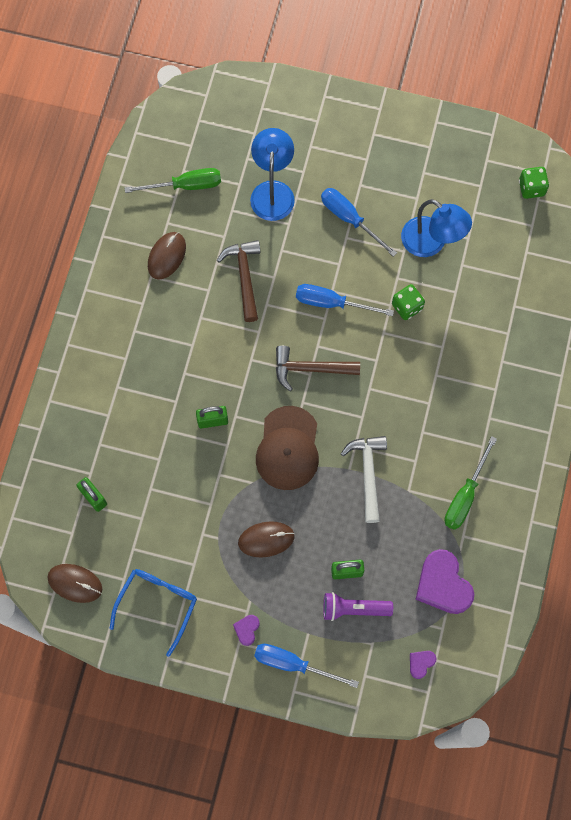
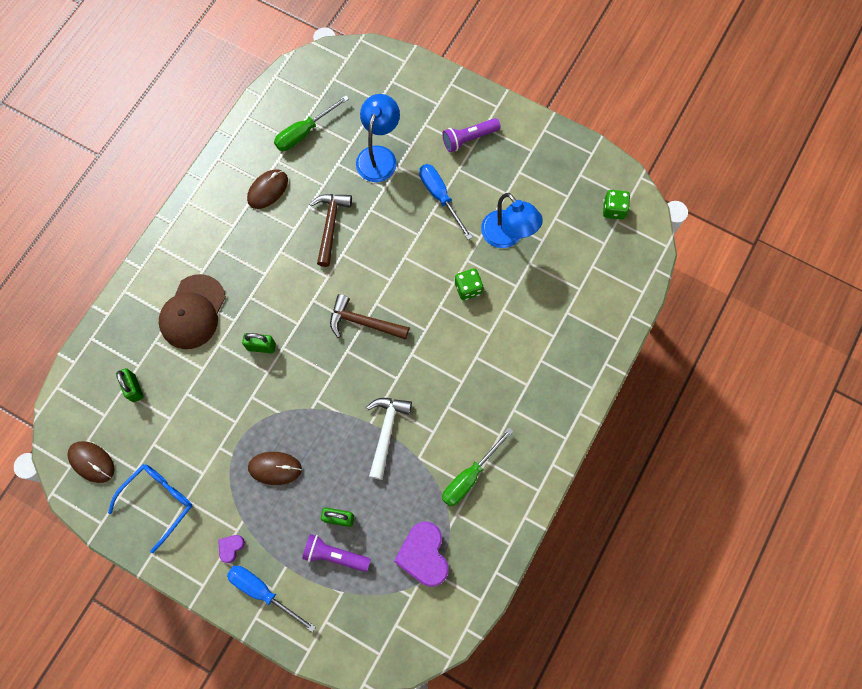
camera: 15 degrees right, 0 degrees up
green screwdriver [125,168,221,193] -> green screwdriver turned 135 degrees clockwise [274,95,349,151]
brown cap [256,406,319,490] -> brown cap moved to [159,274,226,349]
blue screwdriver [296,284,394,316] -> none
purple heart [410,651,436,679] -> none
none -> purple flashlight [442,118,501,152]

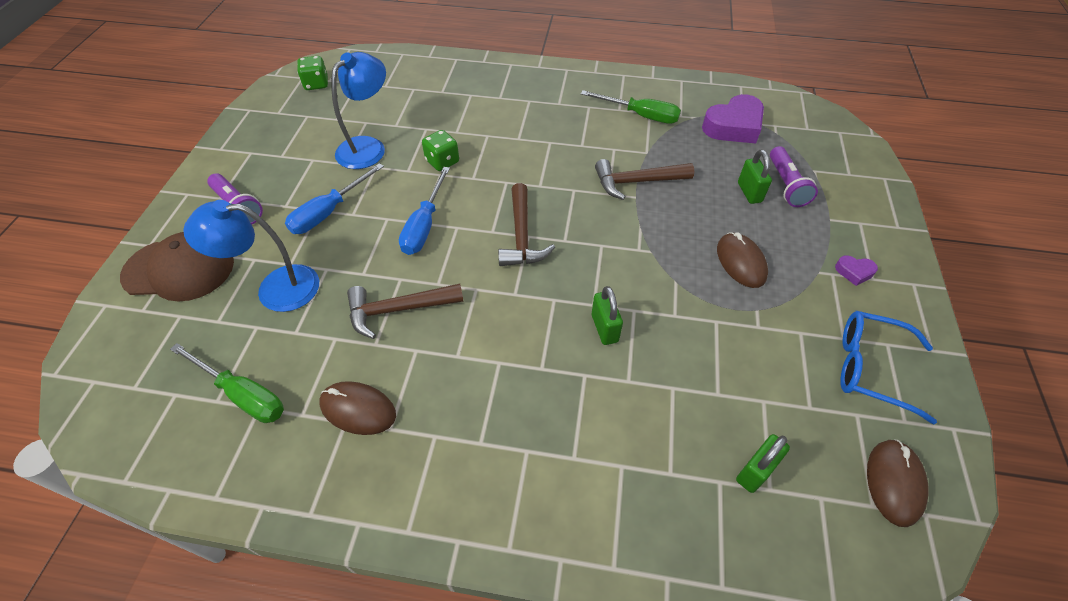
camera: 110 degrees left, 20 degrees down
brown cap [159,274,226,349] -> brown cap moved to [120,232,234,302]
blue screwdriver [227,566,316,633] -> blue screwdriver moved to [399,167,450,255]
white hammer [366,398,412,480] -> brown hammer [595,159,694,200]

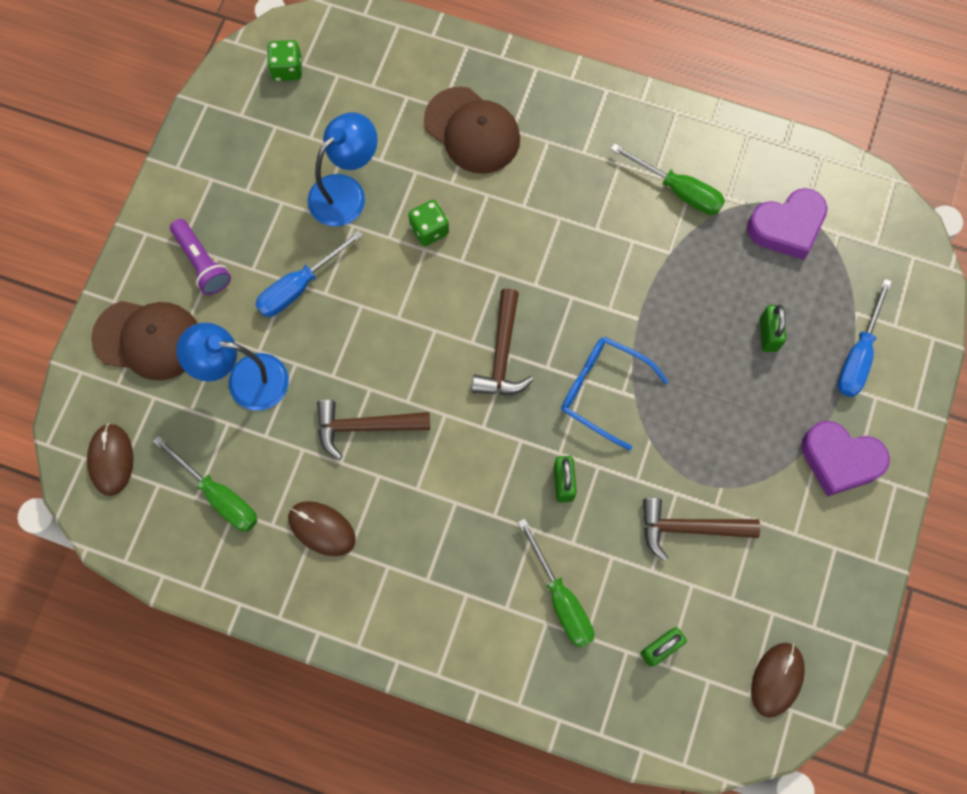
camera: 10 degrees right, 20 degrees up
blue screwdriver [399,167,450,255] -> blue screwdriver moved to [838,279,892,397]
brown hammer [595,159,694,200] -> brown hammer moved to [643,498,760,561]
brown mouse [717,232,768,288] -> brown mouse moved to [87,423,133,496]
purple flashlight [770,146,818,207] -> none
purple heart [835,256,878,286] -> purple heart [801,421,890,497], size x2.16
blue glasses [840,311,937,424] -> blue glasses moved to [561,337,669,451]
none -> brown cap [424,87,520,174]
none -> green screwdriver [518,519,594,648]

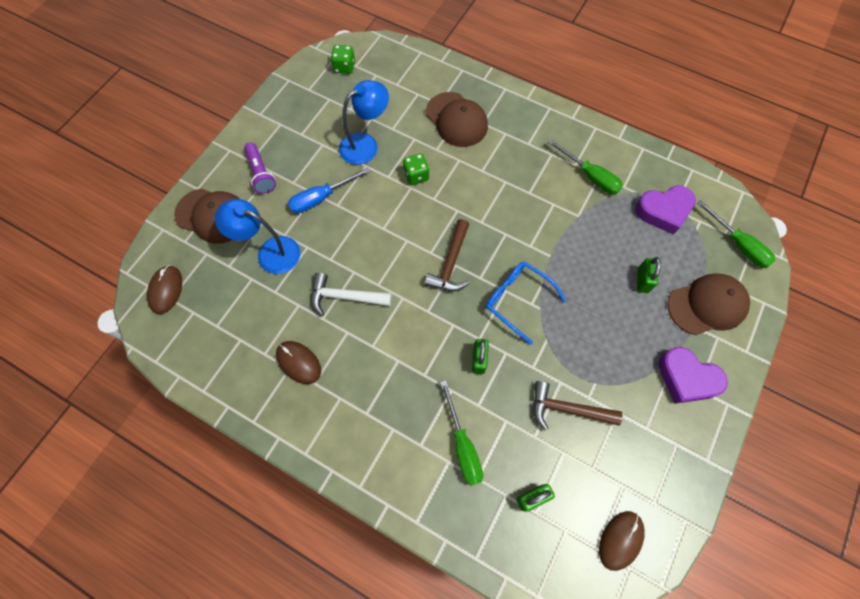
camera: 10 degrees right, 5 degrees down
green screwdriver [153,436,257,532] -> green screwdriver moved to [697,200,775,268]
brown hammer [317,400,430,460] -> white hammer [311,273,392,316]
blue screwdriver [838,279,892,397] -> brown cap [668,274,750,335]

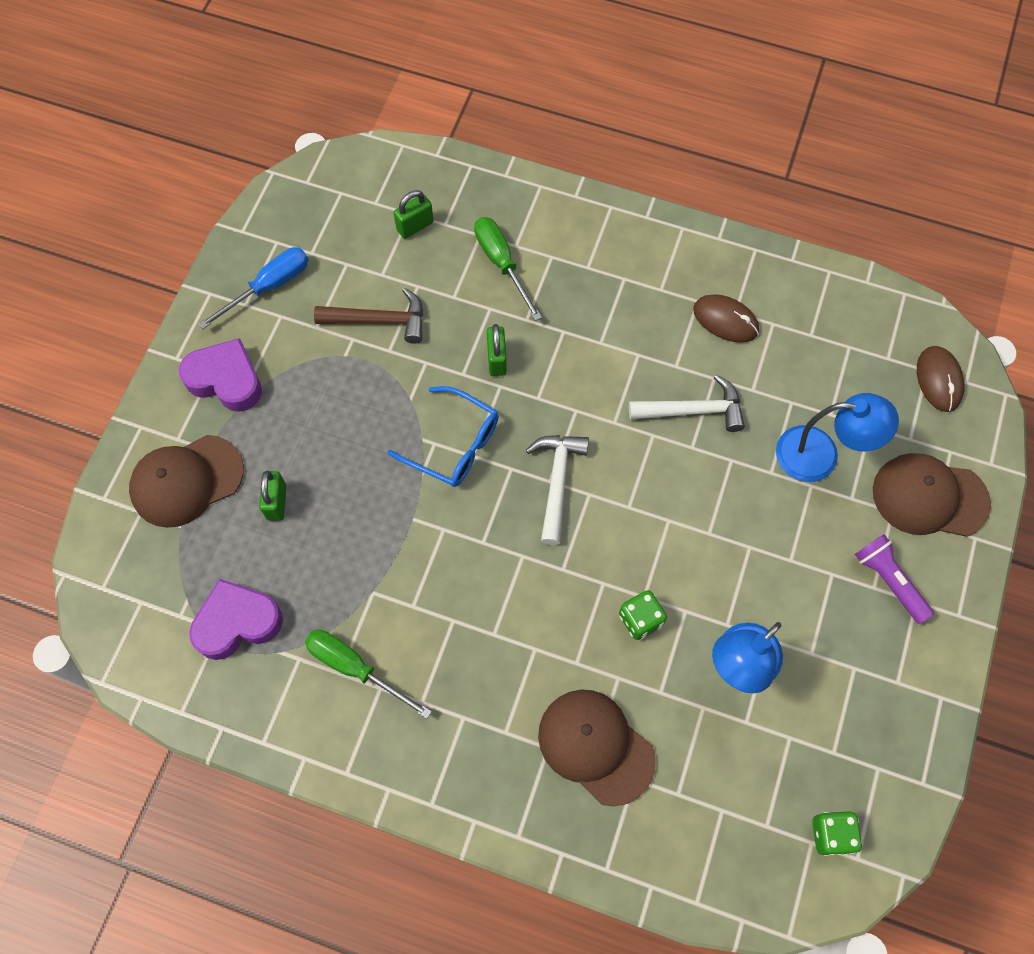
camera: 170 degrees right, 0 degrees up
blue screwdriver [288,167,370,214] -> blue screwdriver moved to [198,247,308,329]
brown hammer [424,219,469,291] -> white hammer [526,435,589,545]
brown mouse [599,511,645,571] -> none
green screwdriver [697,200,775,268] -> none

